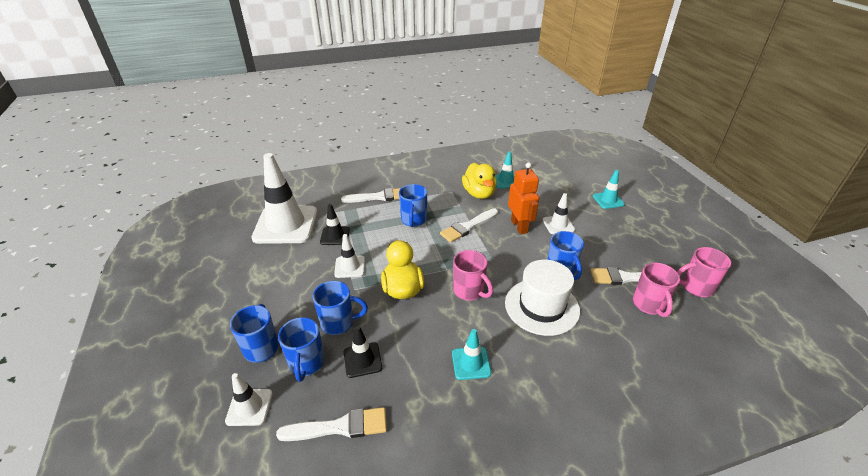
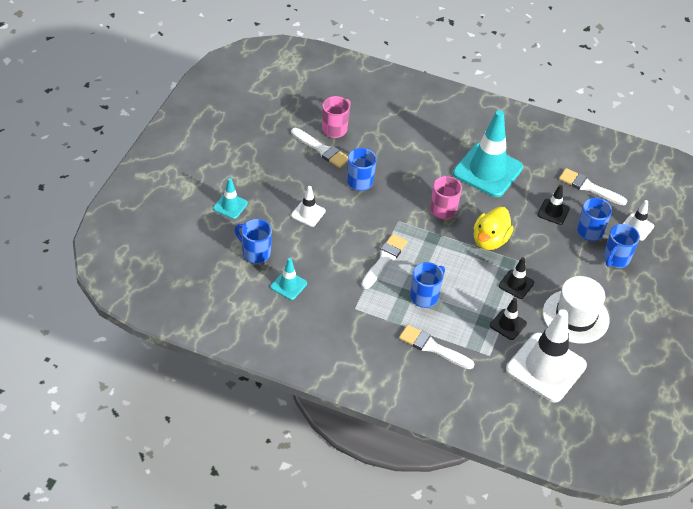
camera: 145 degrees left, 10 degrees up
blue mug [313,281,368,335] -> blue mug moved to [235,219,272,264]
white traffic cone [334,234,365,278] -> black traffic cone [499,257,534,299]
white brush [440,208,498,243] -> white brush turned 60 degrees counterclockwise [361,234,408,289]
turquoise traffic cone [452,329,491,380] -> turquoise traffic cone [453,110,523,197], size x2.13
yellow duck [462,163,497,199] -> none
white hat [505,260,580,336] -> white hat moved to [543,276,610,344]
orange robot [508,162,539,234] -> none
pink mug [677,247,731,297] -> none

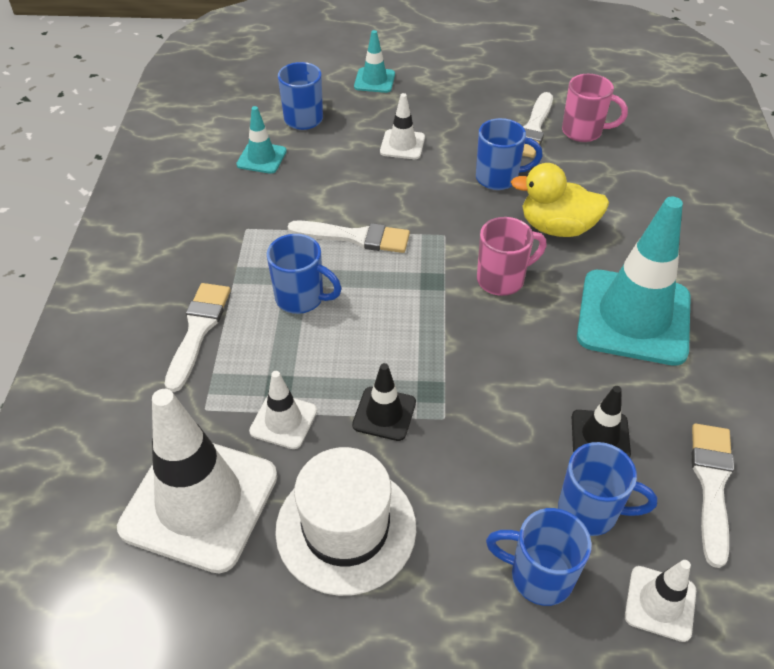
camera: 75 degrees right, 0 degrees up
yellow duck [473,207,514,250] -> yellow duck moved to [511,163,609,237]
black traffic cone [490,298,527,340] -> white traffic cone [249,371,317,449]

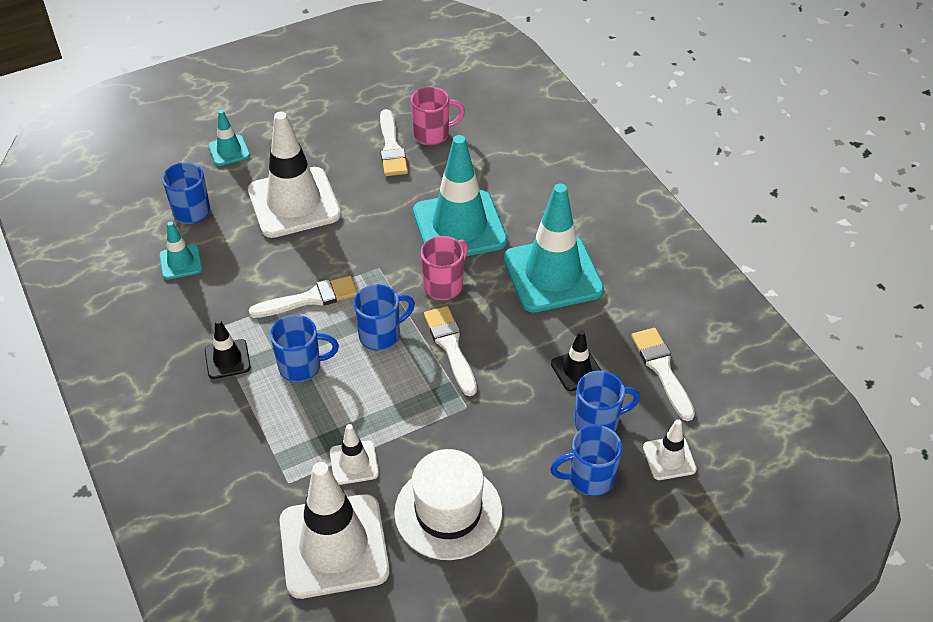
camera: 30 degrees left, 0 degrees up
white brush [165,283,231,392] -> white brush moved to [424,306,477,396]
black traffic cone [352,363,416,441] -> black traffic cone moved to [205,319,251,379]
white traffic cone [380,93,425,159] -> white traffic cone [248,111,341,238], size x2.13
blue mug [476,118,543,190] -> blue mug moved to [354,284,415,351]
yellow duck [511,163,609,237] -> turquoise traffic cone [413,135,508,256]

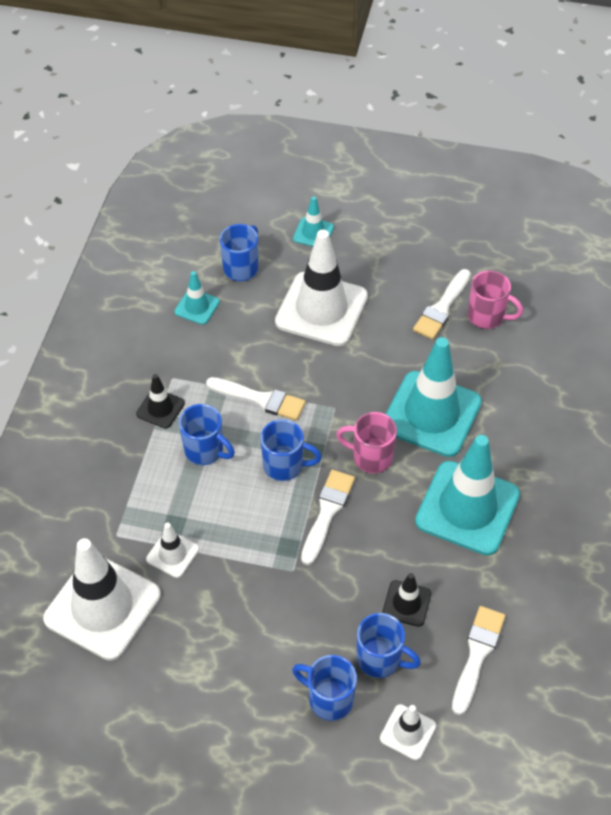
camera: 40 degrees right, 5 degrees up
white hat [394,449,503,560] -> none
pink mug [421,236,468,300] -> pink mug turned 150 degrees counterclockwise [336,412,397,473]

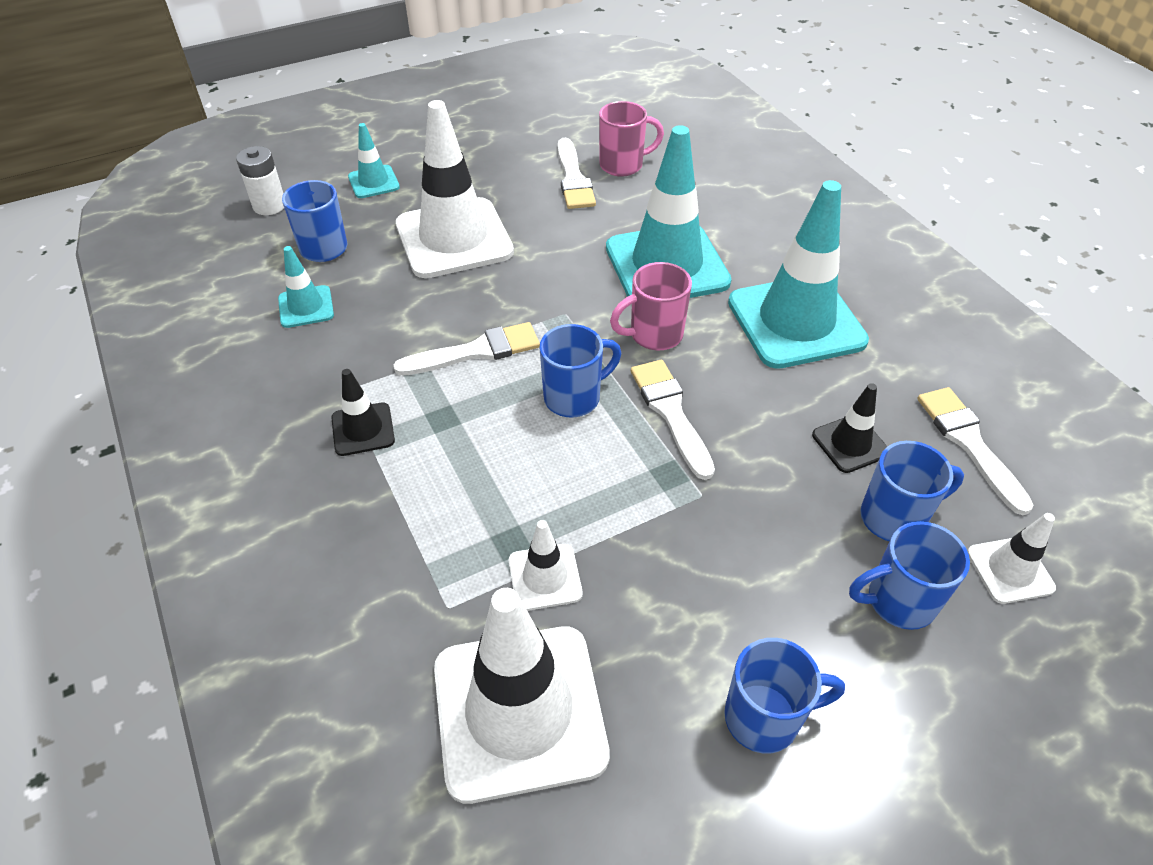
camera: 40 degrees left, 5 degrees down
blue mug [179,404,235,465] -> blue mug moved to [724,638,845,754]
none -> white battery [236,146,284,215]

